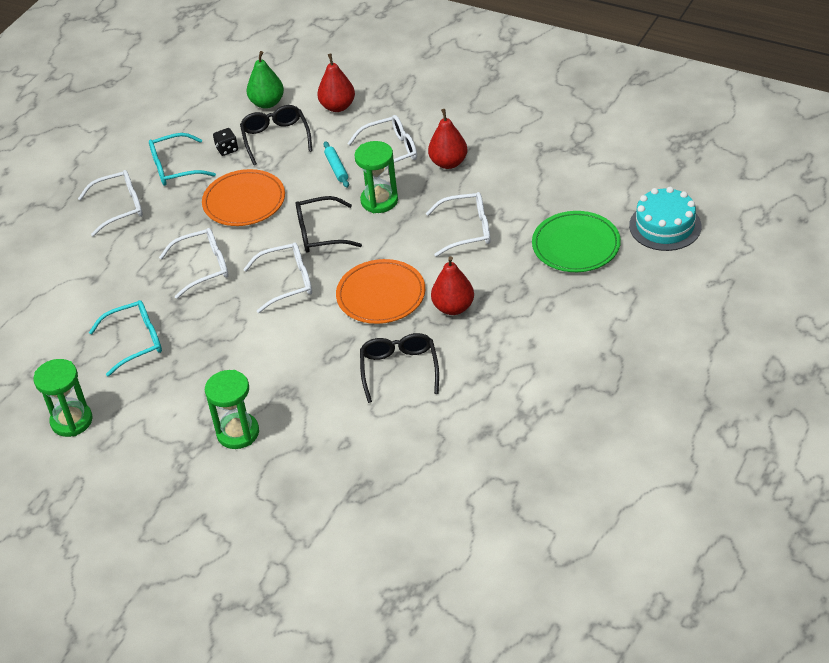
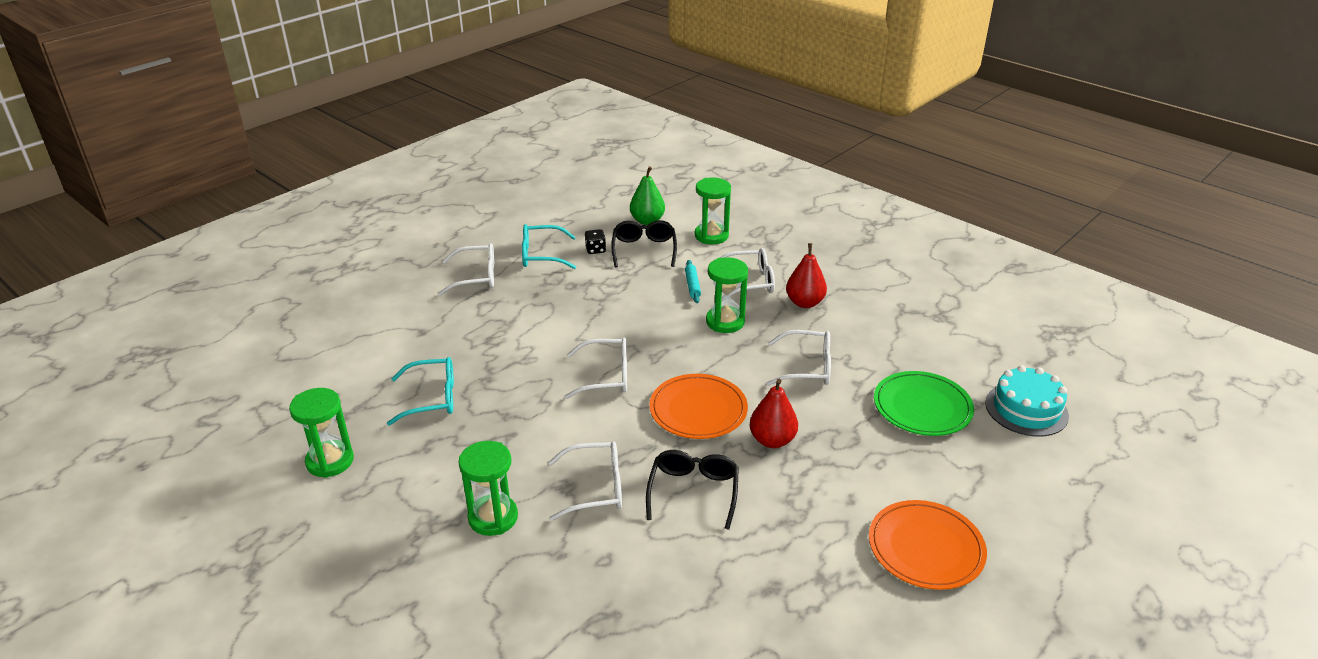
camera: 10 degrees right, 10 degrees down
white glasses [159,228,229,299] -> white glasses moved to [548,441,622,520]
orange plate [202,169,285,226] -> orange plate moved to [869,500,987,590]
black glasses [296,196,362,253] -> none
red pear [317,54,355,112] -> green hourglass [695,177,731,244]

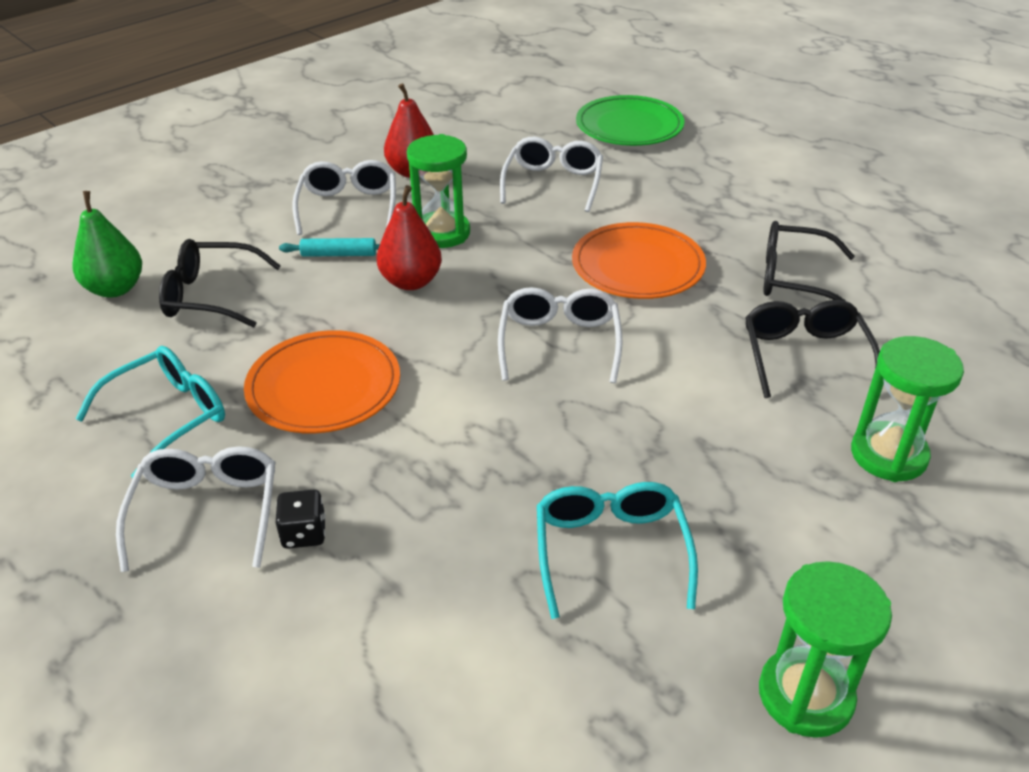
camera: 85 degrees left, 5 degrees up
turquoise glasses [522,224,576,269] -> turquoise glasses turned 135 degrees counterclockwise [76,346,225,478]
white glasses [548,441,622,520] -> black glasses [745,300,880,398]
black dice [585,229,606,254] -> black dice moved to [276,490,326,549]
green hourglass [695,177,731,244] -> none
red pear [749,379,798,448] -> red pear moved to [377,185,442,290]
orange plate [869,500,987,590] -> orange plate moved to [244,330,400,433]
turquoise cake [985,365,1069,437] -> none

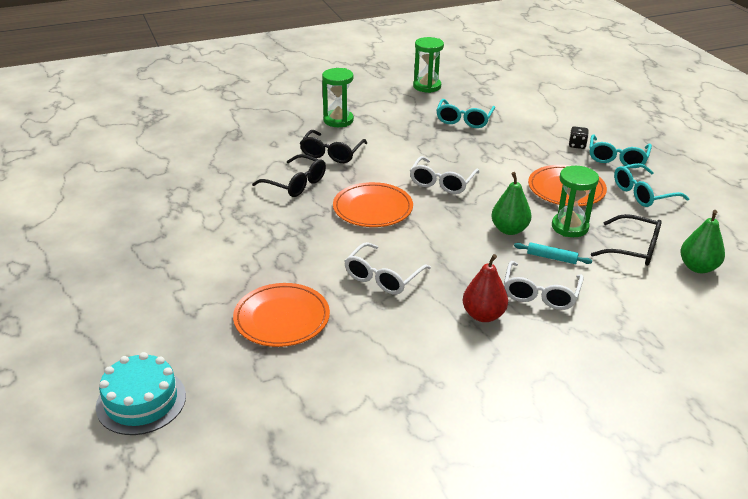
camera: 160 degrees left, 5 degrees down
white glasses [116,446,275,572] -> turquoise glasses [589,134,652,168]
red pear [377,185,442,290] -> green pear [491,172,532,235]
green hourglass [407,134,470,248] -> green hourglass moved to [552,166,599,237]
green plate [576,95,684,146] -> orange plate [233,283,330,347]
none -> turquoise cake [96,352,186,435]

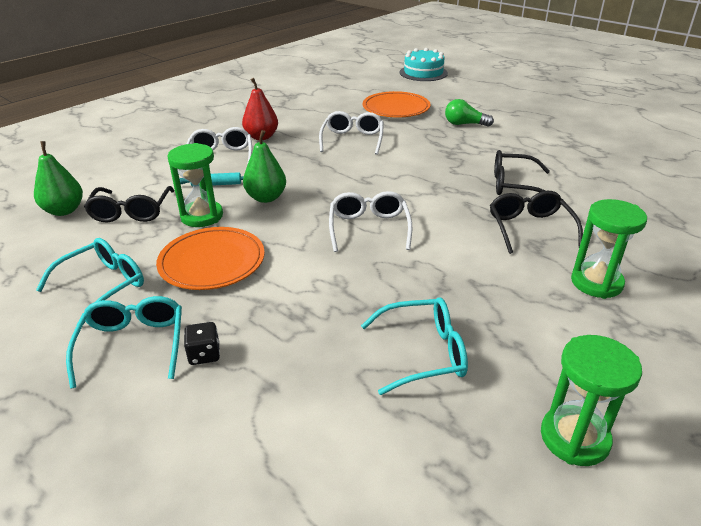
camera: 155 degrees right, 0 degrees up
orange plate [333,182,413,227] -> none
turquoise glasses [436,99,495,128] -> turquoise glasses turned 90 degrees clockwise [361,297,468,395]
black glasses [591,214,662,266] -> black glasses turned 90 degrees counterclockwise [84,186,174,222]
none -> green light bulb [445,99,494,127]

